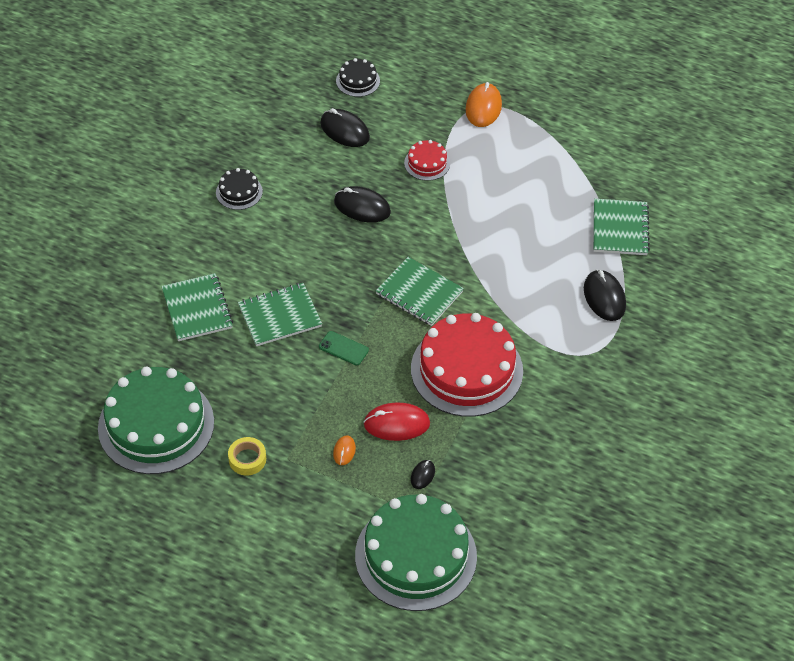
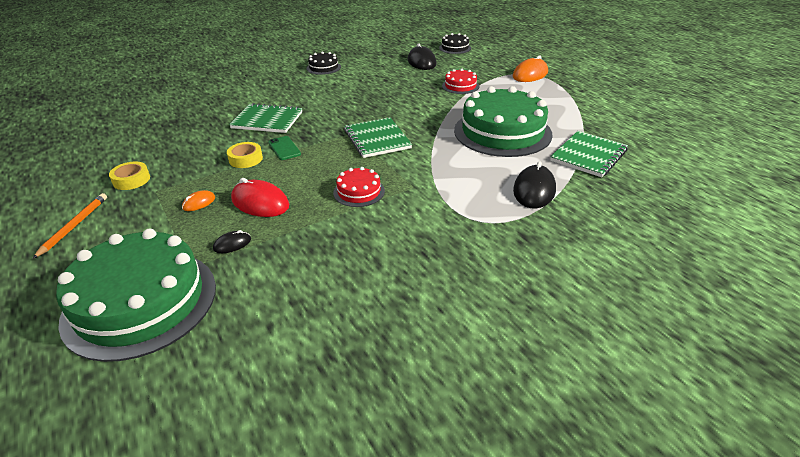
camera: 35 degrees right, 15 degrees down
green cake [98,367,214,474] -> green cake moved to [454,86,553,157]
green notebook [161,273,233,341] -> none
black mouse [334,186,391,223] -> none
red cake [411,313,523,417] -> red cake [333,167,385,207], size x0.45
none -> orange pencil [32,193,107,259]
none -> yellow tape [227,142,263,168]

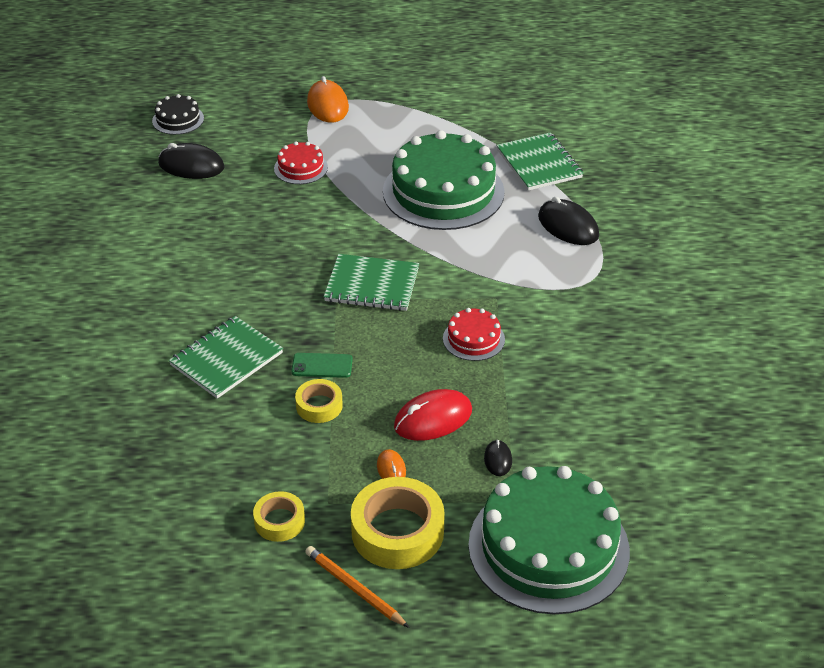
camera: 60 degrees left, 5 degrees up
black cake [307,52,341,75] -> none
none -> yellow tape [351,477,445,569]

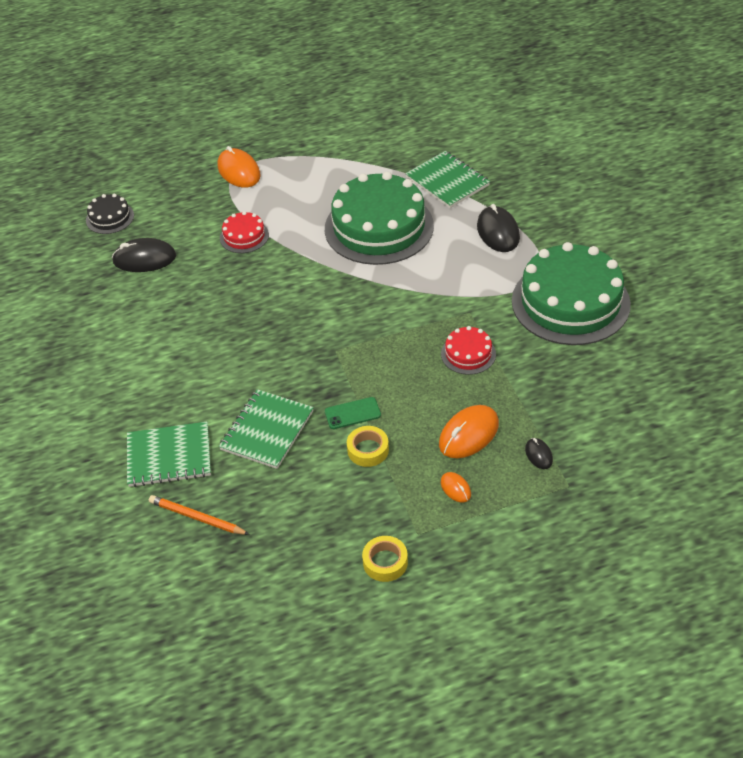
camera: 15 degrees left, 5 degrees up
orange pencil [305,546,409,628] -> orange pencil moved to [149,495,250,535]
green notebook [324,254,419,311] -> green notebook moved to [127,422,211,487]
yellow tape [351,477,445,569] -> none
red mouse [394,389,472,441] -> orange mouse [439,405,499,458]
green cake [468,466,630,614] -> green cake moved to [512,242,631,345]
black mouse [538,197,599,245] -> black mouse turned 45 degrees clockwise [477,204,520,252]

